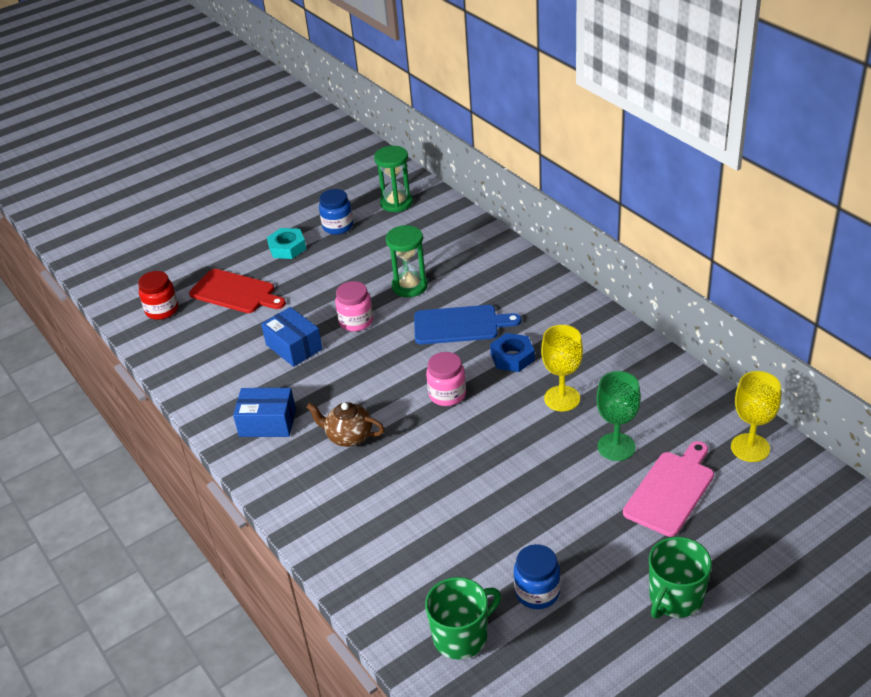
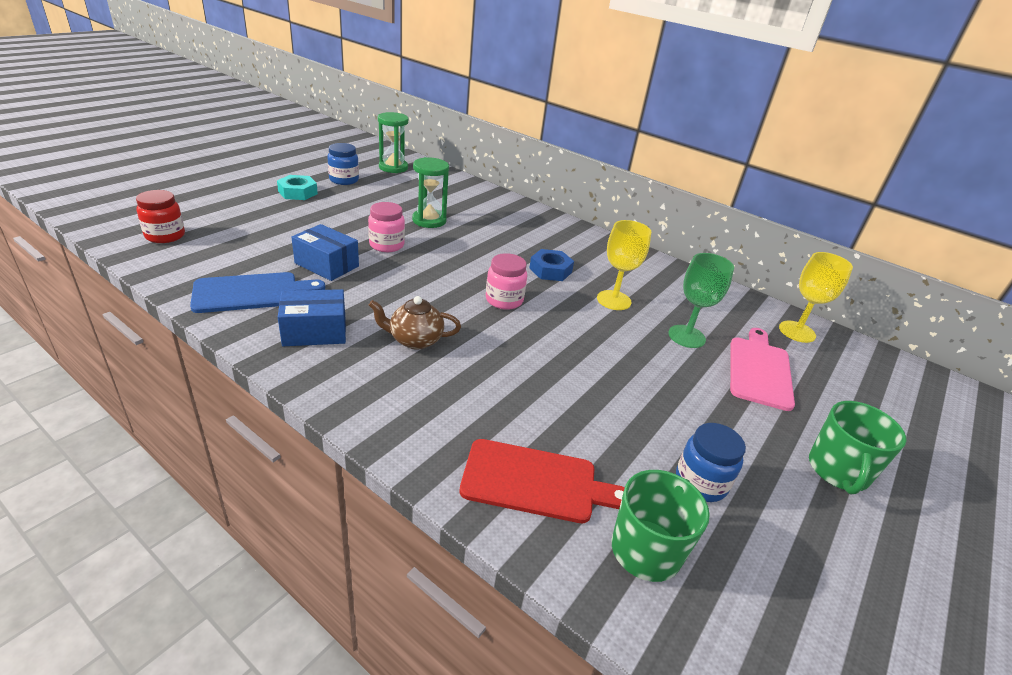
camera: 25 degrees left, 5 degrees down
red cutting board [189,269,286,313] -> red cutting board moved to [459,439,625,523]
blue cutting board [414,305,521,344] -> blue cutting board moved to [190,272,325,313]

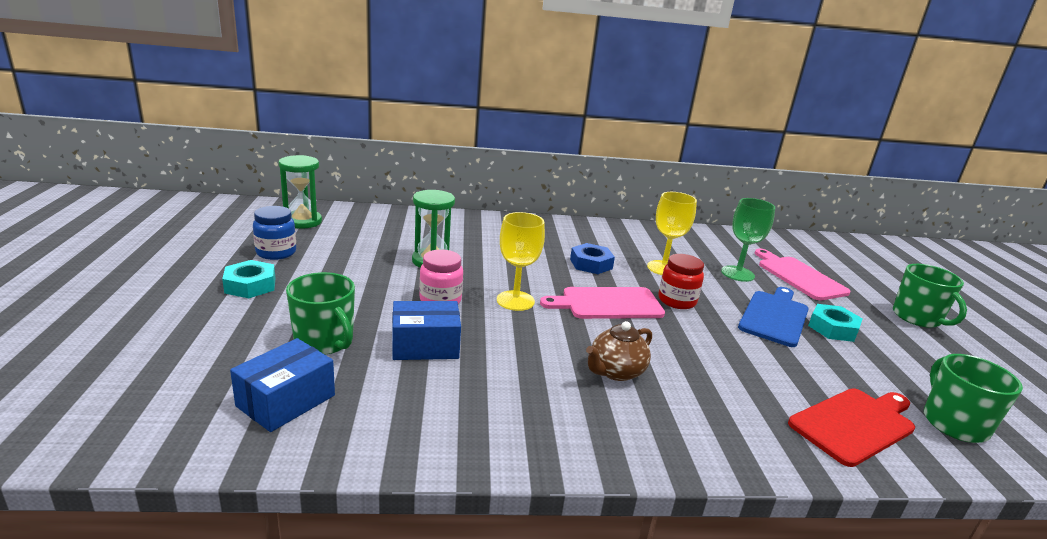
camera: 40 degrees left, 10 degrees down
red jar [136,190,185,243] -> red jar moved to [658,254,704,309]
blue cutting board [190,272,325,313] -> blue cutting board moved to [738,287,809,347]
blue box [278,289,346,346] -> blue box moved to [230,338,335,432]
pink jar [486,253,527,310] -> pink cutting board [540,287,665,319]
blue jar [676,423,746,502] -> none
yellow goblet [779,252,853,343] -> yellow goblet moved to [497,212,545,311]
none -> green mug [286,272,355,355]
none -> turquoise nut [808,304,863,342]

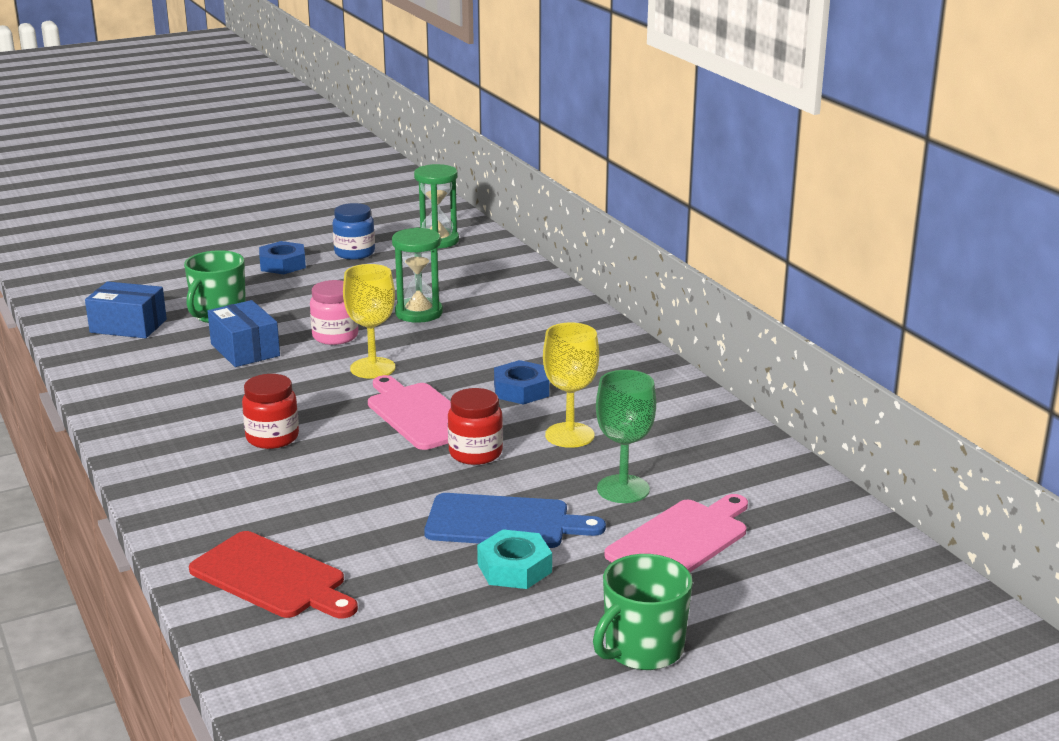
camera: 70 degrees right, 0 degrees up
turquoise nut [222,260,275,298] -> blue nut [259,241,306,274]
brown teapot [586,321,652,381] -> red jar [242,374,299,449]
green mug [924,354,1023,443] -> none

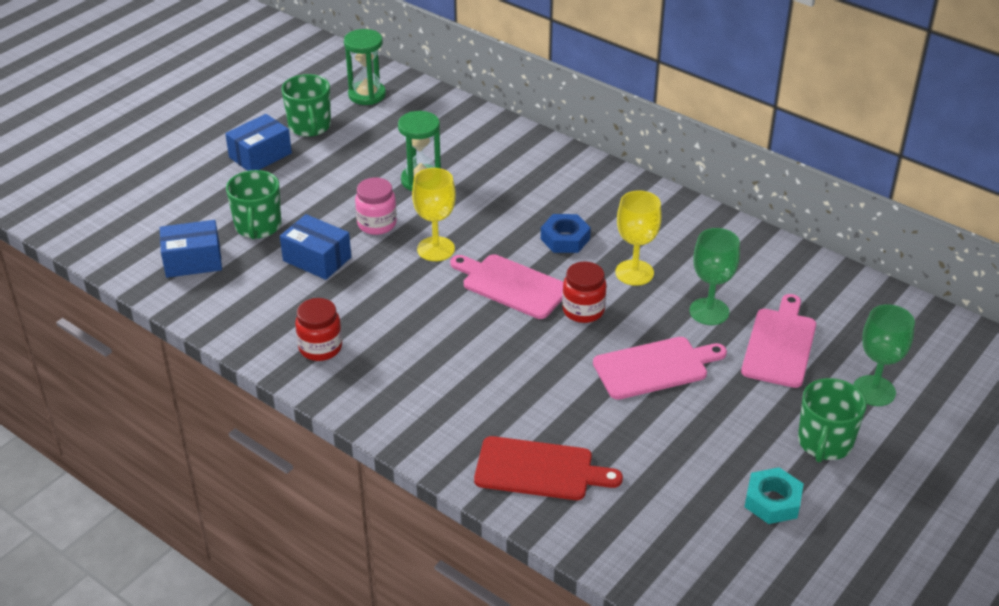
camera: 25 degrees left, 15 degrees up
red jar [242,374,299,449] -> red jar moved to [295,298,342,361]
blue nut [259,241,306,274] -> blue box [225,114,292,171]
blue jar [332,203,375,260] -> green mug [282,74,331,137]
blue cutting board [424,493,606,548] -> pink cutting board [593,337,727,400]
turquoise nut [477,529,552,589] -> turquoise nut moved to [745,467,804,524]
none -> green goblet [853,304,915,406]

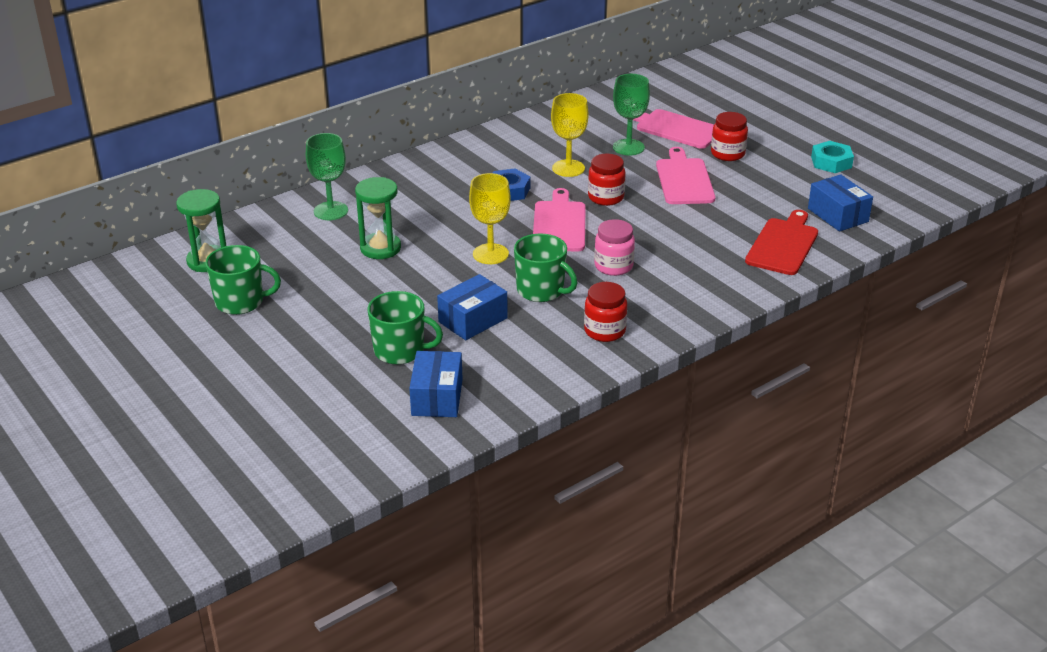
camera: 75 degrees left, 5 degrees down
blue box [225,114,292,171] -> blue box moved to [808,174,873,232]
pink jar [355,177,397,235] -> pink jar moved to [594,219,635,276]
pink cutting board [450,254,564,319] -> pink cutting board turned 135 degrees clockwise [533,188,586,252]
green mug [798,378,867,463] -> green mug moved to [514,234,577,302]
green goblet [853,304,915,406] -> green goblet moved to [306,133,348,220]
none -> red jar [711,112,748,161]

